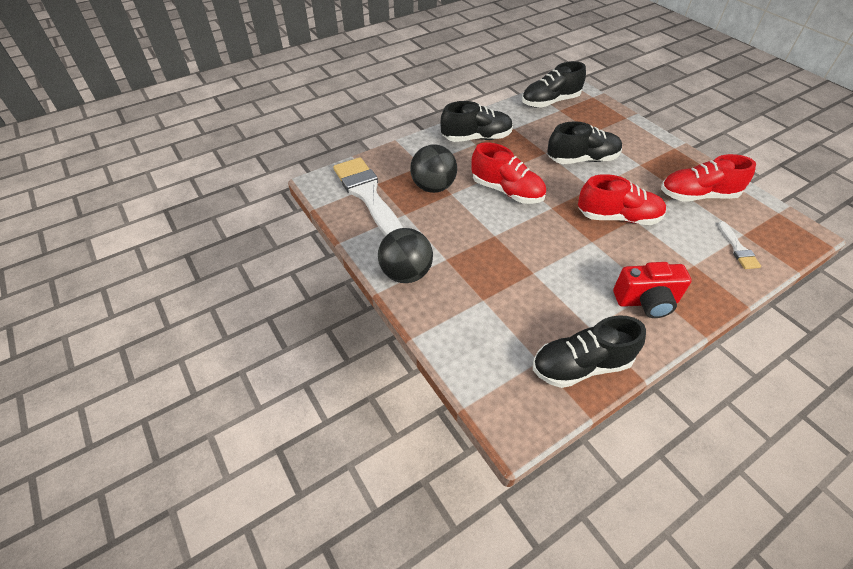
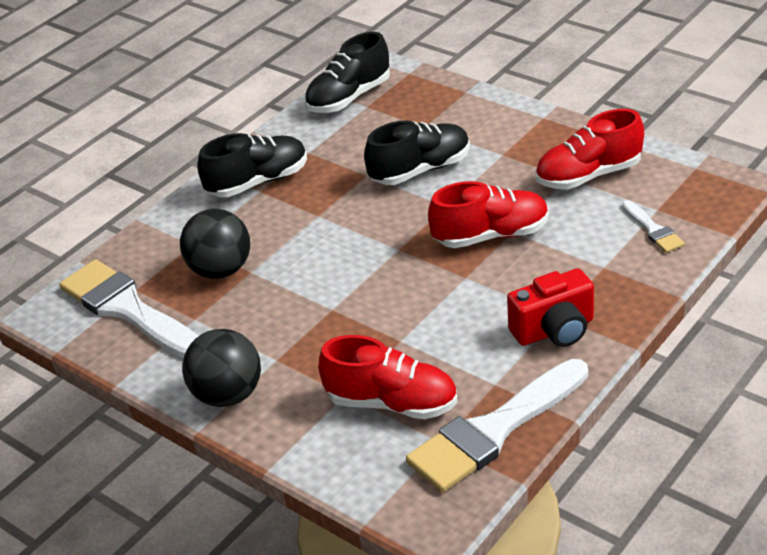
camera: 15 degrees left, 10 degrees down
red shoe [471,142,546,204] -> red shoe moved to [318,335,458,419]
black shoe [533,316,646,388] -> white brush [406,359,588,492]

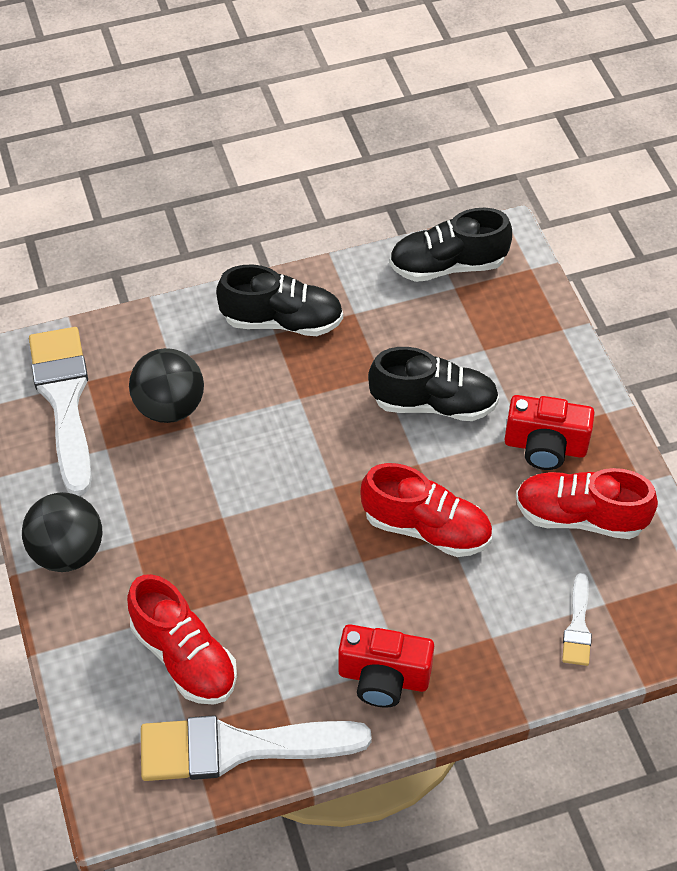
camera: 30 degrees right, 15 degrees up
none -> red camera [504,395,595,470]

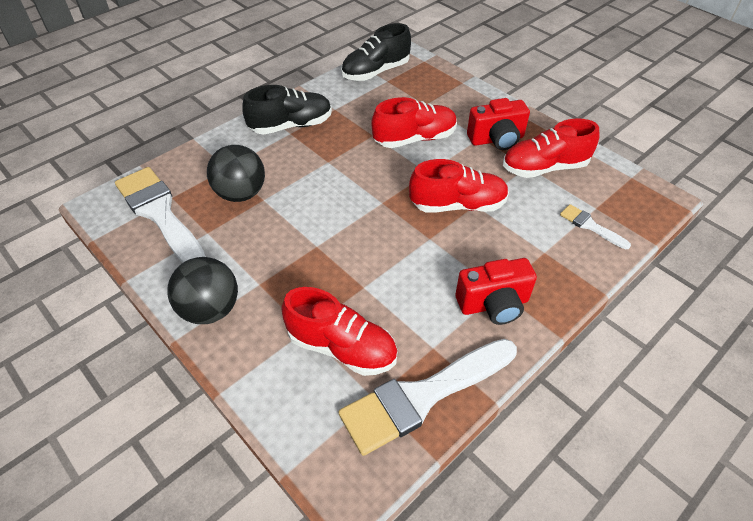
camera: 25 degrees left, 5 degrees down
black shoe [368,347,499,421] -> red shoe [371,97,457,148]
white brush [562,573,592,666] -> white brush turned 150 degrees clockwise [560,204,631,249]

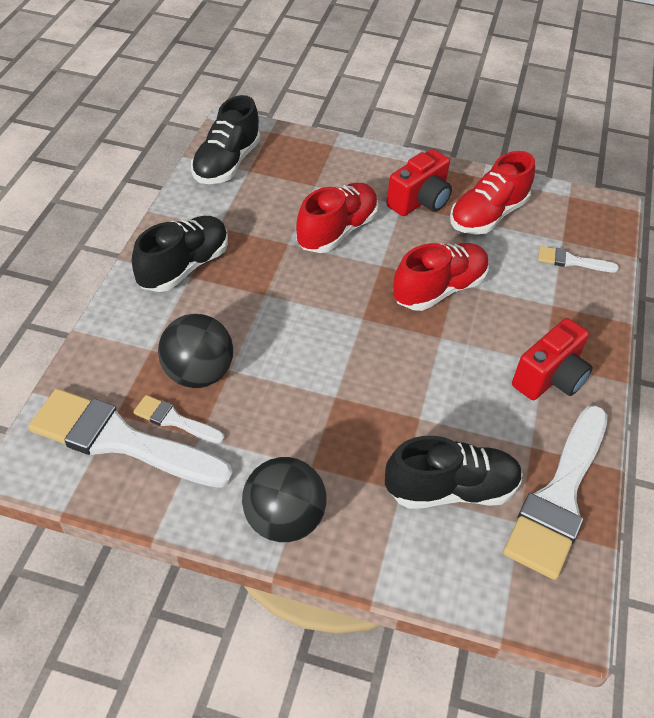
camera: 35 degrees left, 0 degrees up
red shoe [281,287,397,376] -> black shoe [385,436,523,509]
none -> white brush [133,395,224,444]

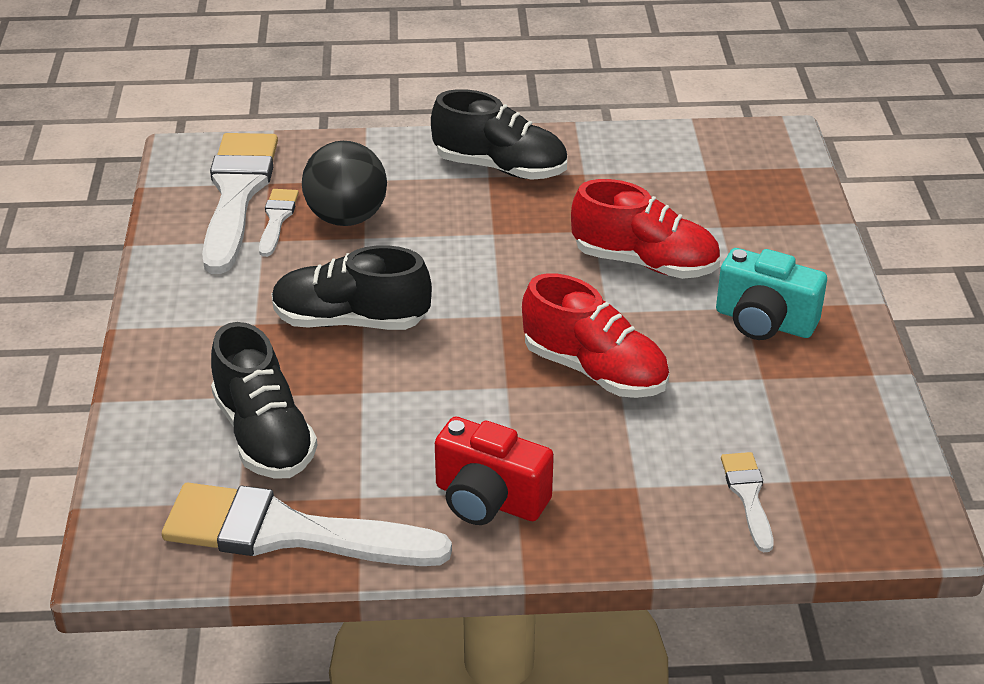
camera: 75 degrees right, 10 degrees down
black shoe [191,95,260,184] -> black shoe moved to [272,245,432,330]
black ball [242,457,326,542] -> none
red camera [386,149,452,216] -> turquoise camera [716,248,827,340]
red shoe [450,151,535,234] -> none

